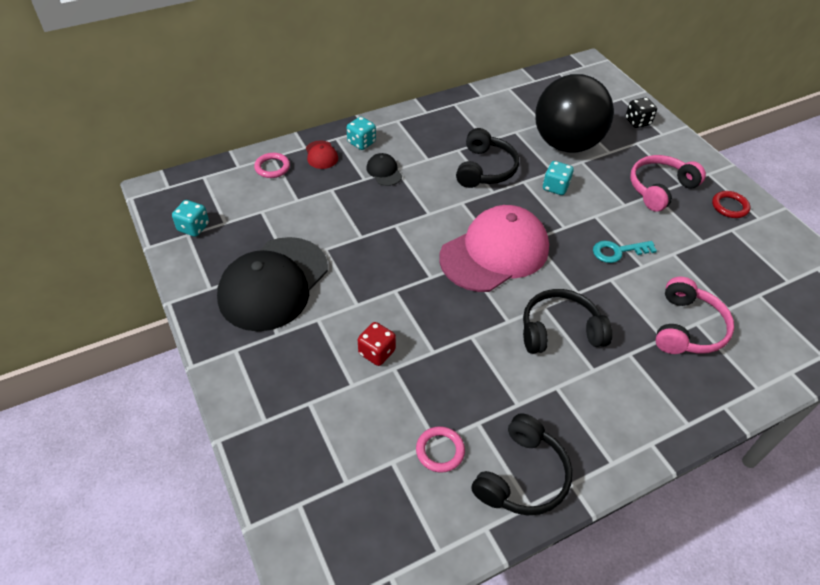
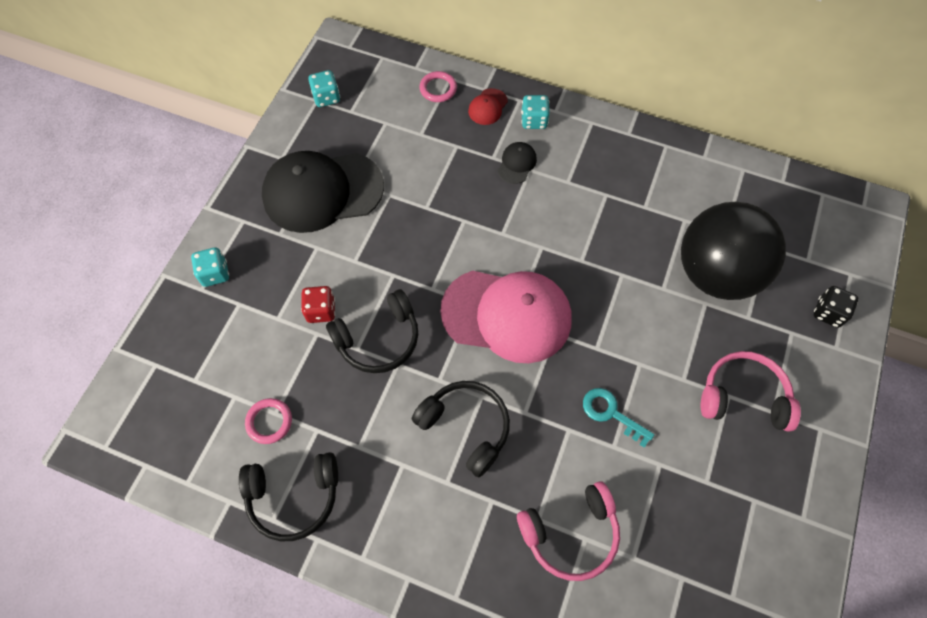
camera: 50 degrees right, 15 degrees up
black headphones [456,128,519,188] -> black headphones moved to [326,289,418,373]
turquoise dice [543,161,574,195] -> turquoise dice moved to [191,247,229,287]
red ring [712,191,750,218] -> none

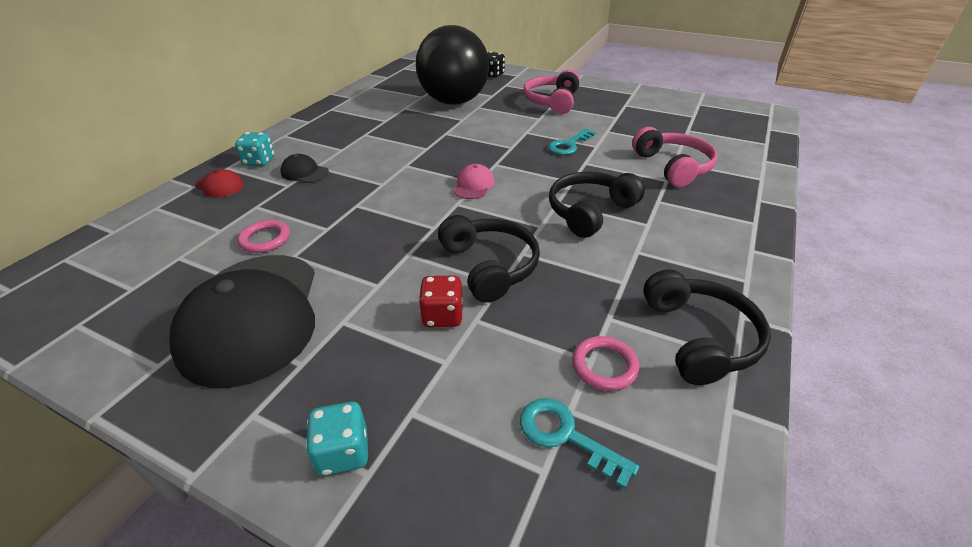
camera: 85 degrees left, 25 degrees down
turquoise dice [308,70,340,107] -> none
pink ring [420,71,457,102] -> pink ring moved to [238,220,290,253]
pink cap [440,271,571,363] -> pink cap [453,164,495,199], size x0.41
none -> turquoise key [520,398,639,489]

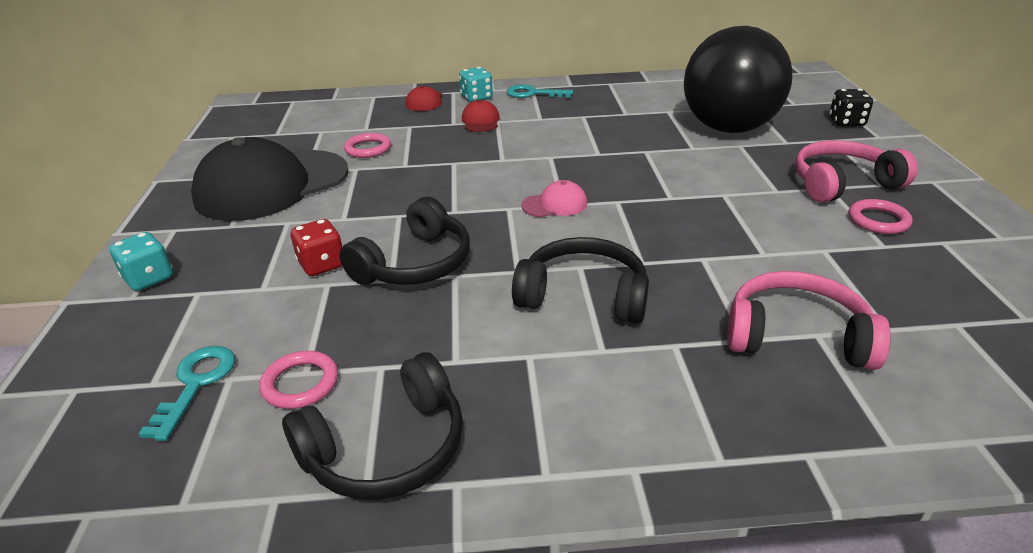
camera: 60 degrees right, 5 degrees down
black cap [280,154,329,183] -> red cap [462,100,500,132]
turquoise key [548,129,596,155] -> turquoise key moved to [507,84,573,98]
pink headphones [632,127,718,187] -> pink headphones turned 120 degrees counterclockwise [727,271,891,370]
none -> pink ring [849,199,913,234]

